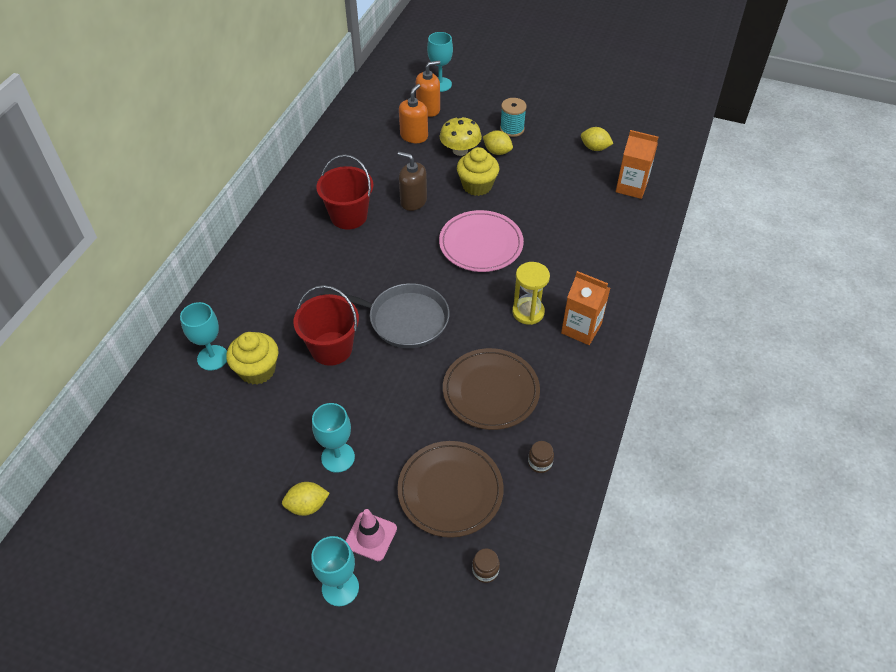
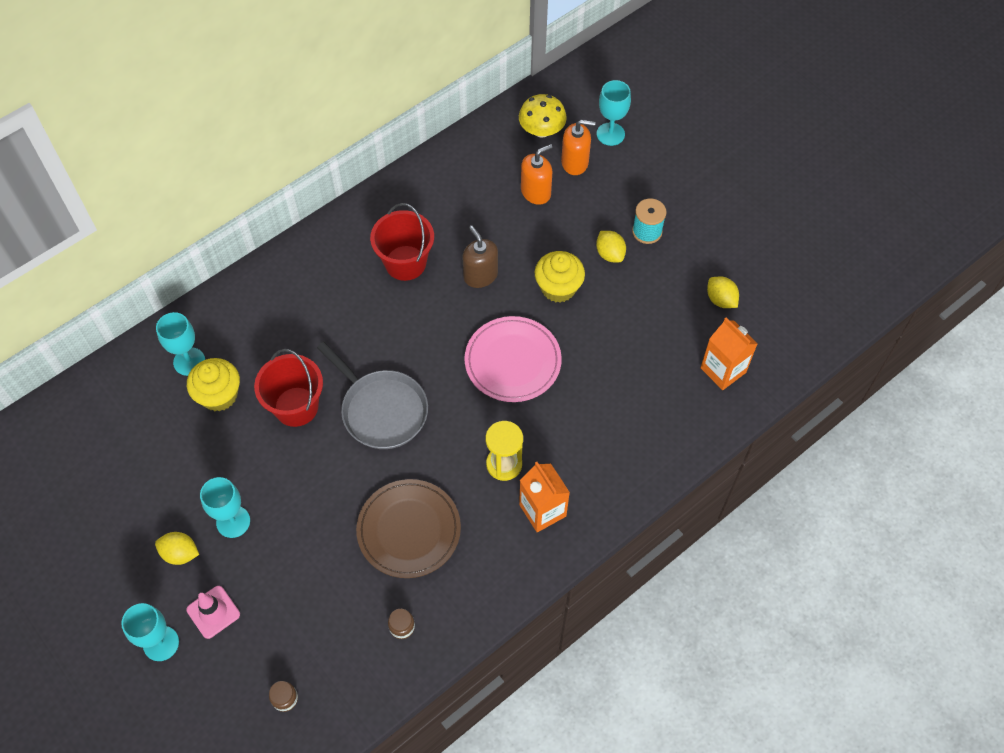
camera: 30 degrees right, 10 degrees up
brown plate [397,441,504,538] -> none
yellow mushroom [440,116,482,156] -> yellow mushroom moved to [519,94,567,138]

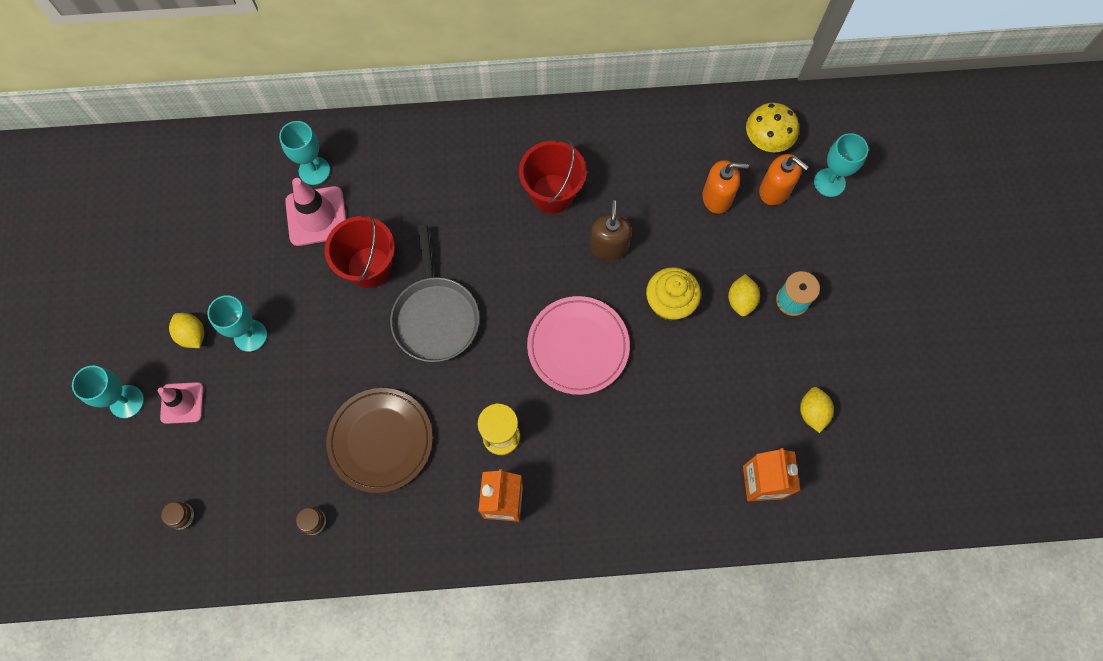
camera: 35 degrees right, 10 degrees up
yellow cupcake [187,358,240,411] -> pink traffic cone [285,178,346,246]

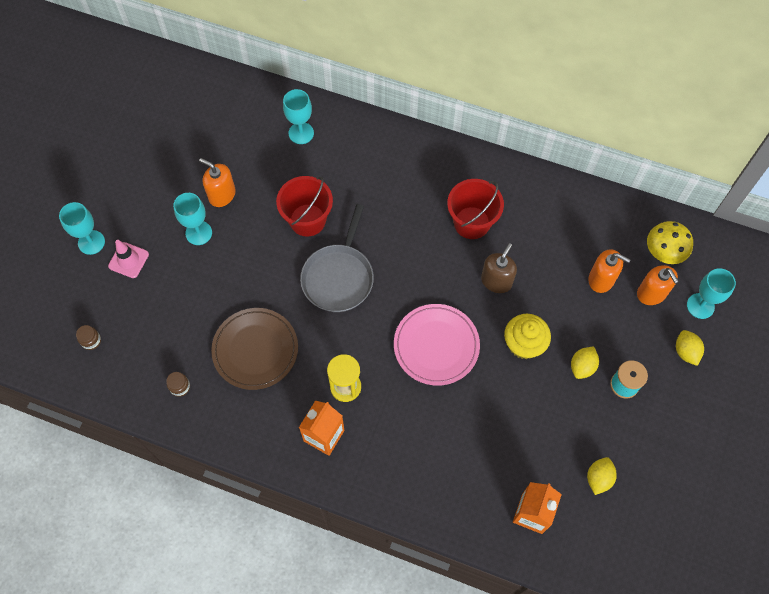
camera: 25 degrees right, 5 degrees down
yellow lemon [169,313,205,348] -> yellow lemon moved to [676,330,704,366]
pink traffic cone [285,178,346,246] -> none
none -> orange soap dispenser [199,158,236,207]

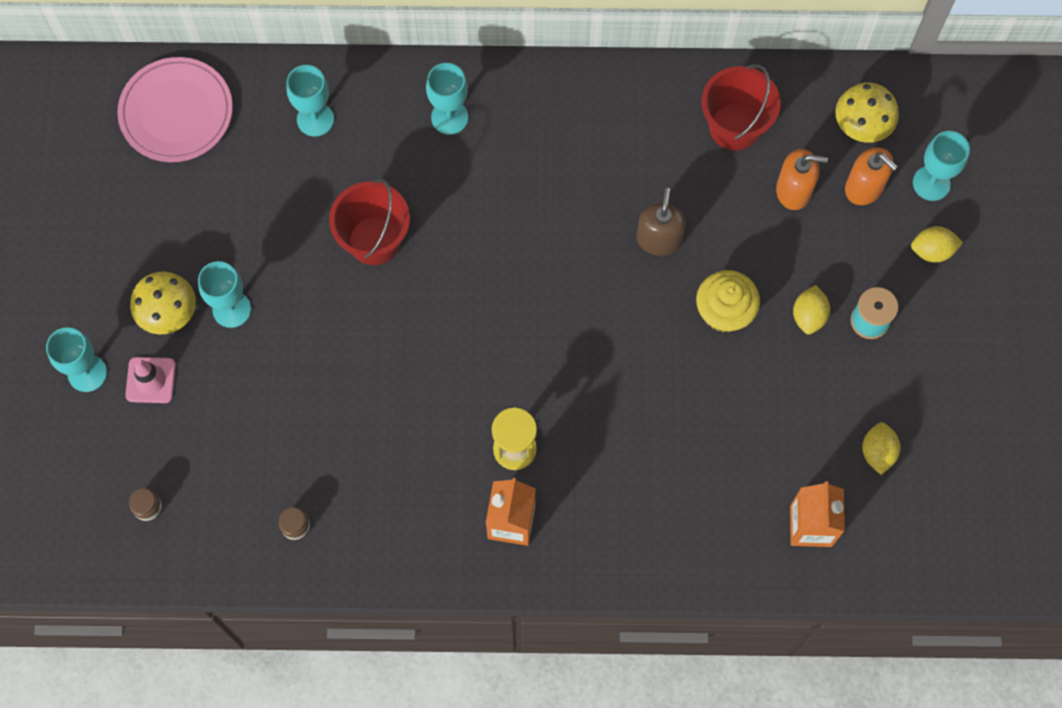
camera: 20 degrees left, 5 degrees up
orange soap dispenser [199,158,236,207] -> none
brown plate [211,308,298,390] -> none
grey pan [300,204,374,312] -> none
pink plate [394,304,480,386] -> pink plate moved to [117,57,233,162]
red bucket [447,179,504,239] -> red bucket moved to [701,64,781,151]
yellow lemon [676,330,704,366] -> yellow lemon turned 60 degrees counterclockwise [911,226,963,263]
none -> yellow mushroom [130,272,196,334]
none -> turquoise goblet [426,63,468,135]

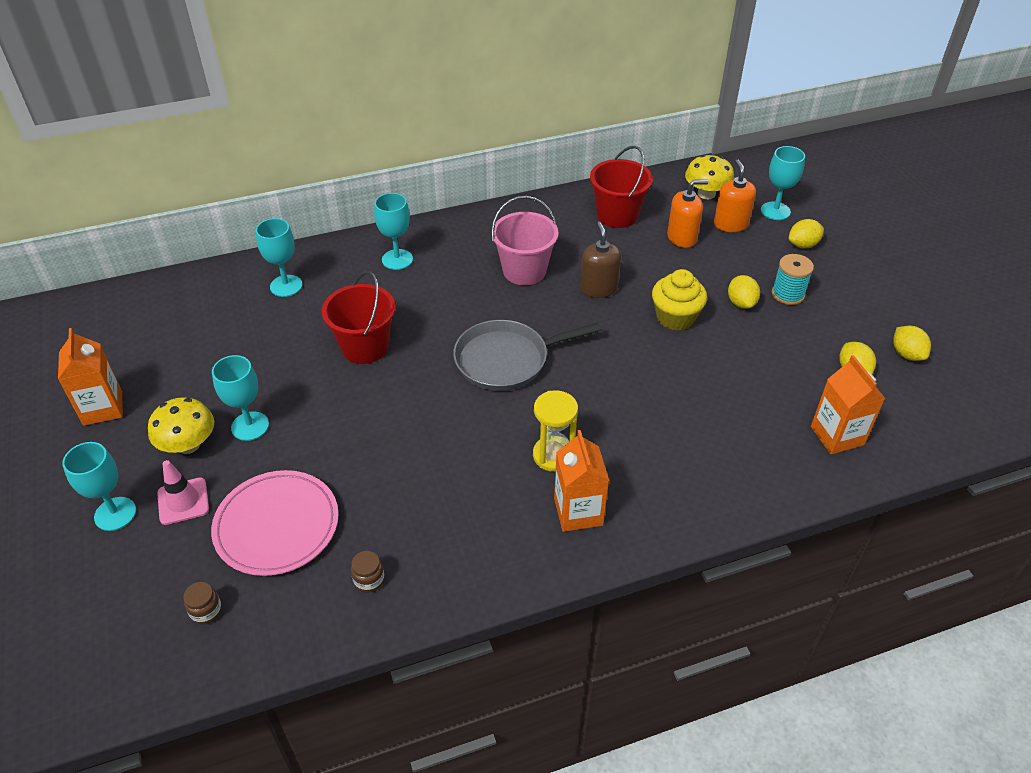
camera: 20 degrees left, 25 degrees down
pink plate [117,57,233,162] -> pink plate moved to [211,470,339,576]
orange soap dispenser [845,147,898,205] -> orange soap dispenser turned 120 degrees counterclockwise [714,159,756,232]
none -> orange carton [58,328,123,426]
none -> grey pan [453,320,601,391]
none -> pink bucket [491,196,559,285]
none -> yellow lemon [893,326,931,361]

